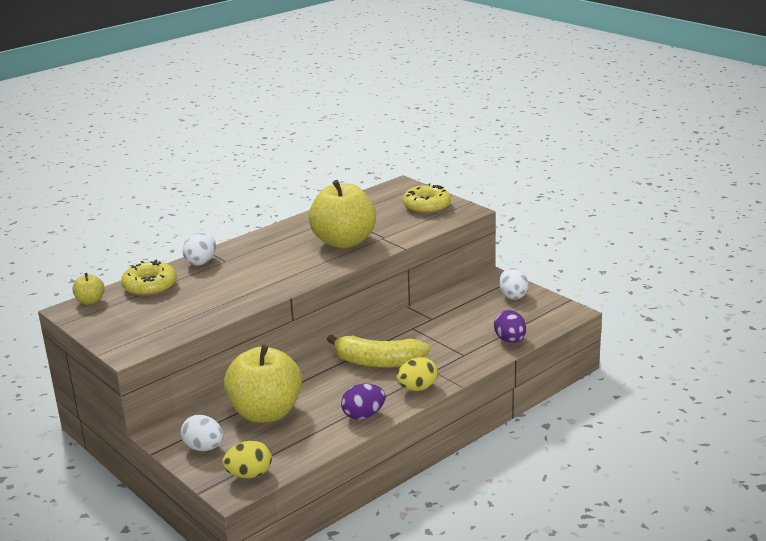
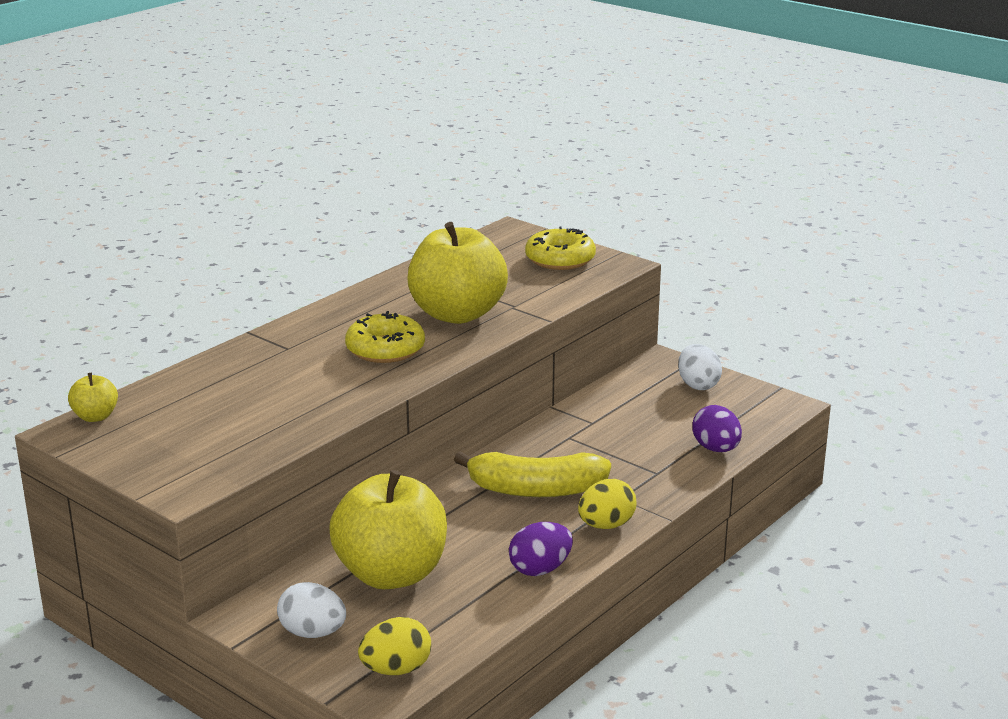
camera: 10 degrees left, 0 degrees up
yellow donut [121,260,177,296] -> yellow donut moved to [345,311,425,363]
white egg [183,233,216,266] -> none

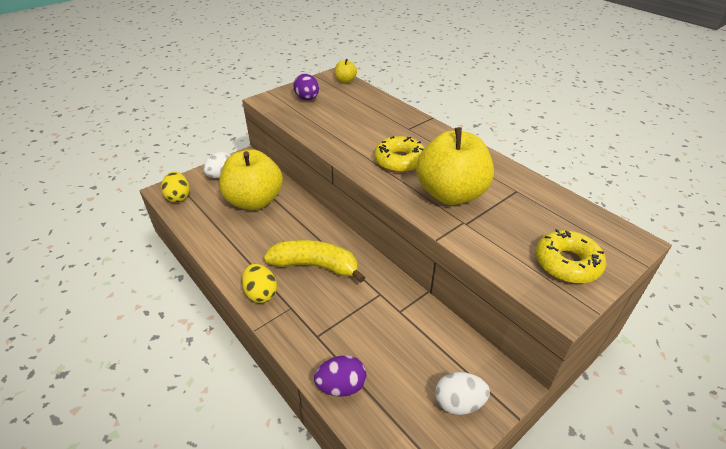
camera: 100 degrees right, 15 degrees up
yellow banana [454,452,611,497] -> yellow banana turned 90 degrees clockwise [264,240,366,283]
purple egg [509,522,573,576] -> purple egg moved to [293,74,319,100]

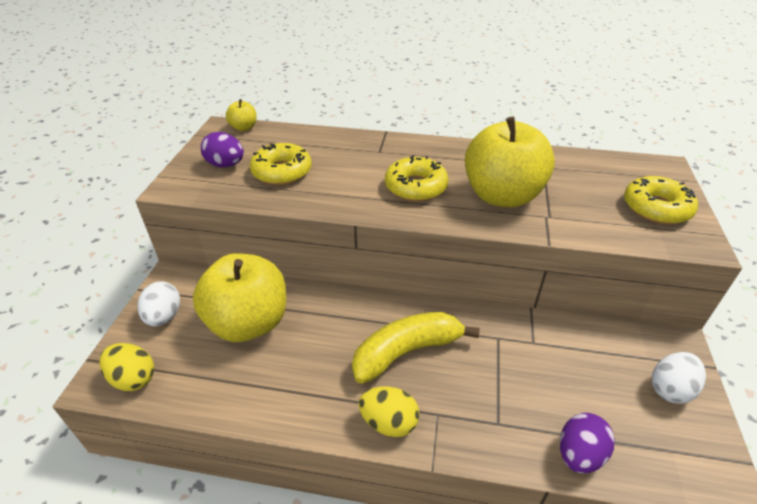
camera: 40 degrees left, 0 degrees up
none -> yellow donut [250,143,312,185]

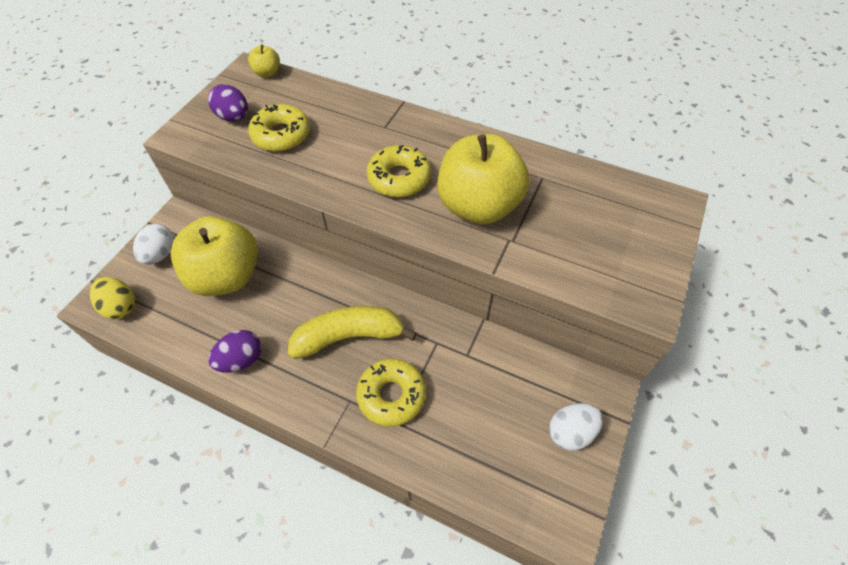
camera: 15 degrees right, 15 degrees up
yellow egg [358,386,420,437] -> none
purple egg [560,413,615,473] -> purple egg moved to [208,330,261,373]
yellow donut [624,176,698,224] -> yellow donut moved to [356,359,426,427]

